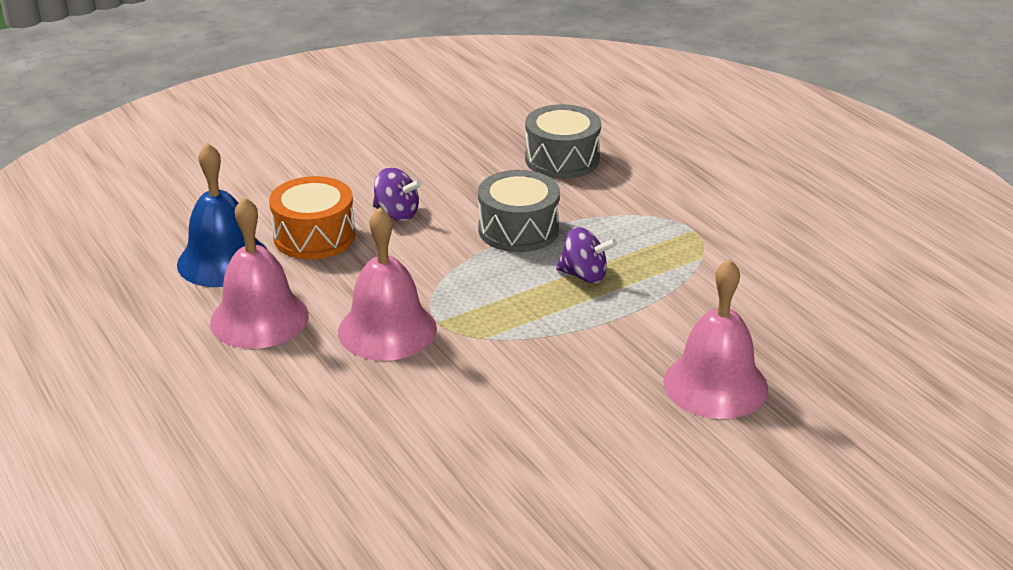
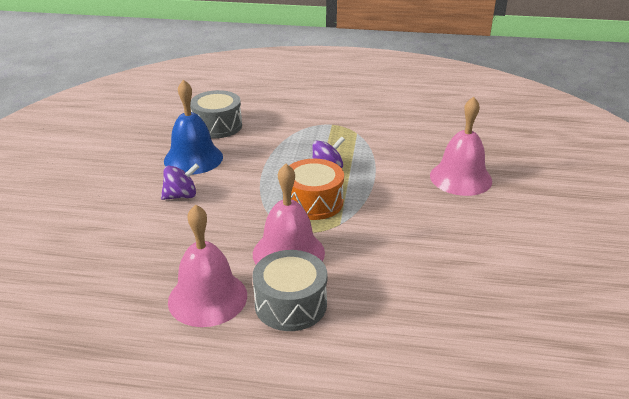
camera: 50 degrees left, 0 degrees up
blue bell [177,143,268,287] -> blue bell moved to [164,79,223,175]
orange drum [269,176,355,259] -> orange drum moved to [289,159,344,220]
grey drum [478,170,560,252] -> grey drum moved to [253,250,327,331]

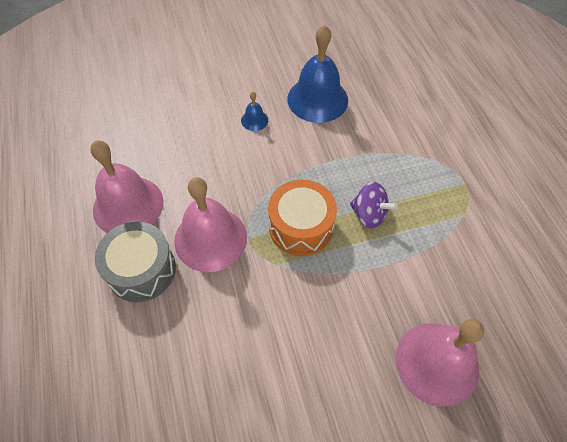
camera: 65 degrees right, 25 degrees up
purple spinning top [161,163,199,200] -> blue bell [241,92,268,131]
grey drum [190,90,242,138] -> none

